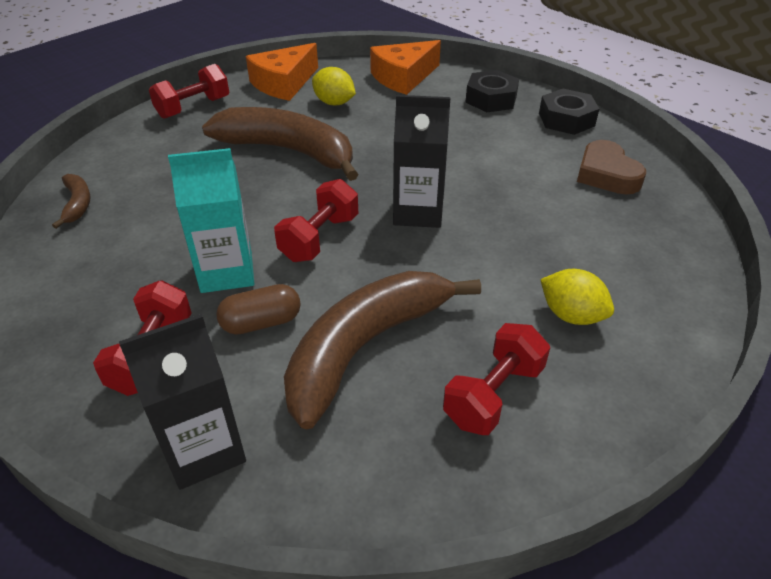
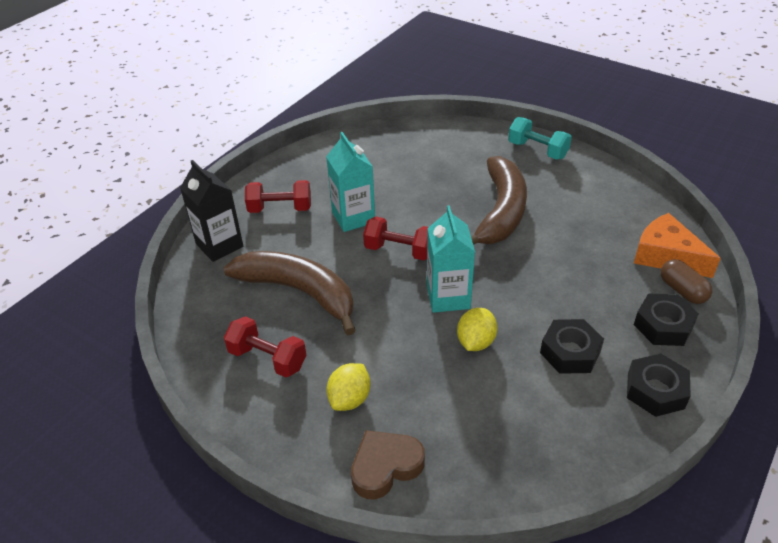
camera: 80 degrees right, 0 degrees up
brown banana [52,174,91,229] -> none
red dumbbell [149,64,229,119] -> turquoise dumbbell [508,117,572,159]
brown capsule [216,284,301,335] -> brown capsule moved to [661,259,712,304]
orange cheese [246,43,318,101] -> none
yellow lemon [312,67,356,105] -> yellow lemon moved to [457,308,497,351]
black carton [393,95,450,228] -> turquoise carton [427,205,475,313]
brown heart [577,140,646,194] -> brown heart moved to [351,430,425,499]
none -> black nut [540,319,604,374]

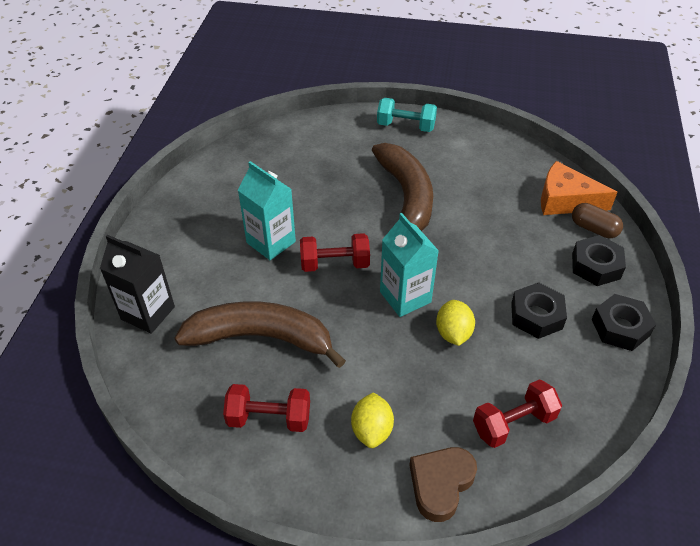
camera: 25 degrees left, 5 degrees up
red dumbbell [245,180,311,213] -> red dumbbell moved to [473,379,562,448]

